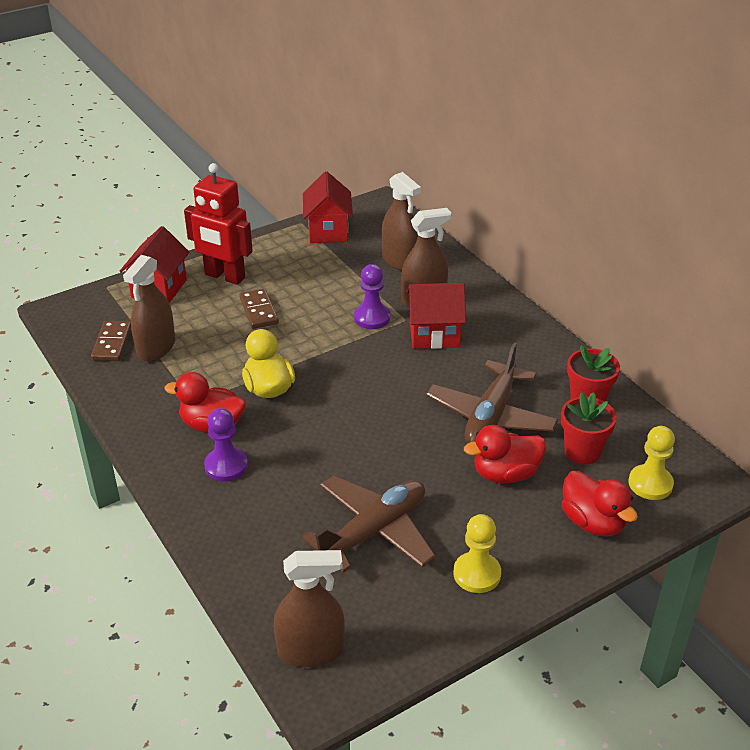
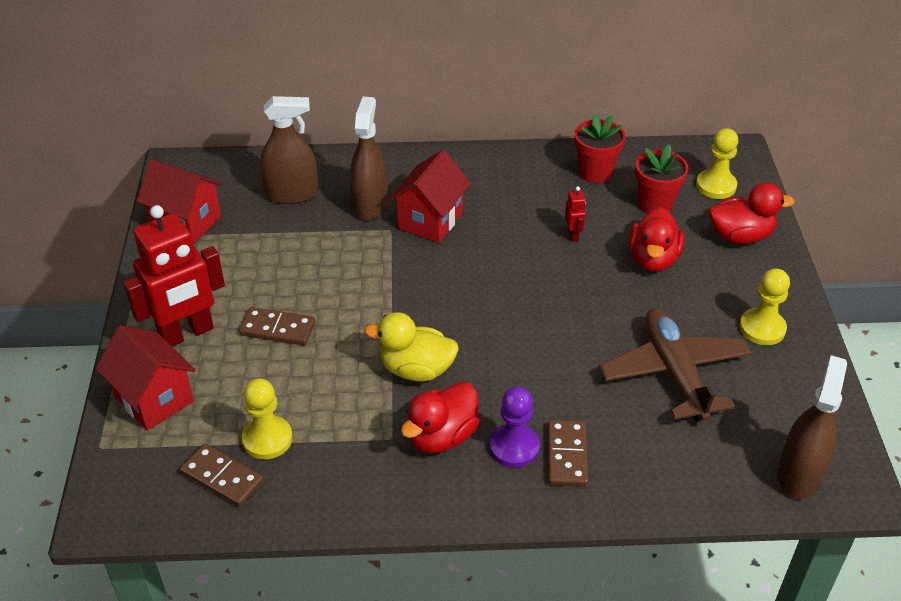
camera: 60 degrees left, 5 degrees up
brown spray bottle [123,255,175,361] -> yellow pawn [242,378,293,459]
purple pawn [354,264,390,329] -> none
brown plane [426,343,558,443] -> red robot [565,186,586,242]
none -> brown domino [548,420,588,487]

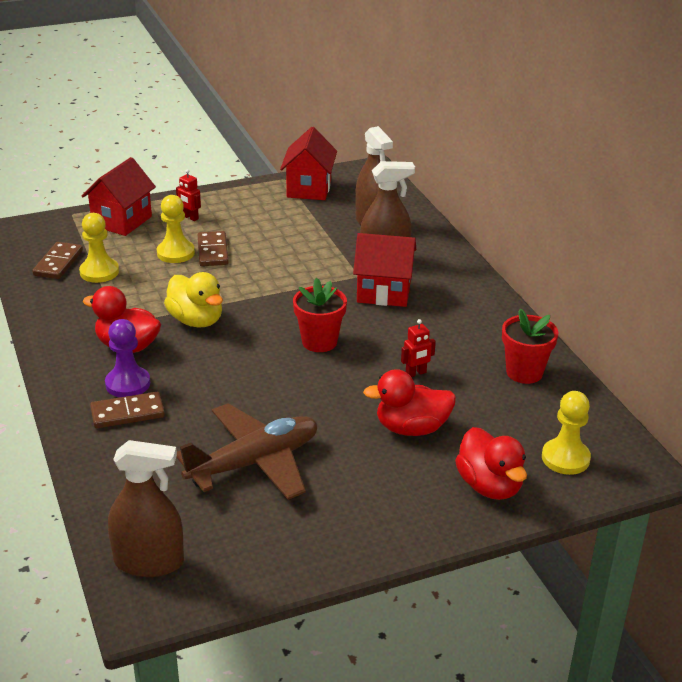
camera: 70 degrees right, 10 degrees down
red robot [124,205,225,347] -> red robot [176,169,201,221], size x0.41
yellow duck [364,312,459,382] -> yellow duck turned 150 degrees clockwise [164,272,223,327]
red flower pot [635,144,688,213] -> red flower pot moved to [293,278,347,352]
yellow pawn [739,268,790,345] -> yellow pawn moved to [157,195,195,263]

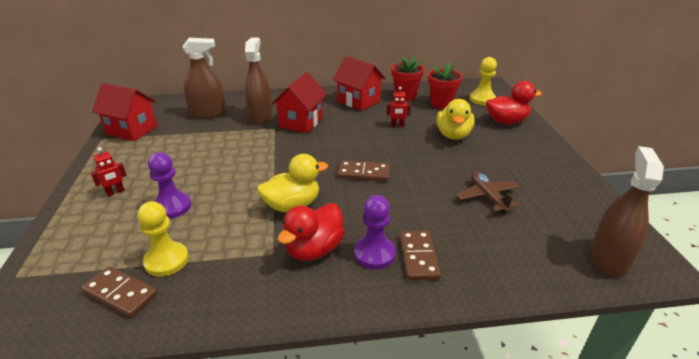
camera: 75 degrees left, 0 degrees up
red house [82,157,156,236] -> red house moved to [333,56,386,111]
yellow pawn [157,195,195,263] -> purple pawn [148,152,191,219]
brown plane [177,403,318,500] -> brown plane [456,172,520,214], size x0.58
brown domino [198,231,229,266] -> brown domino moved to [337,160,390,182]
red flower pot [293,278,347,352] -> red flower pot moved to [428,62,462,109]
red duck [363,369,456,436] -> yellow duck [436,99,474,140]
red robot [401,319,436,377] -> red robot turned 105 degrees clockwise [387,87,411,127]

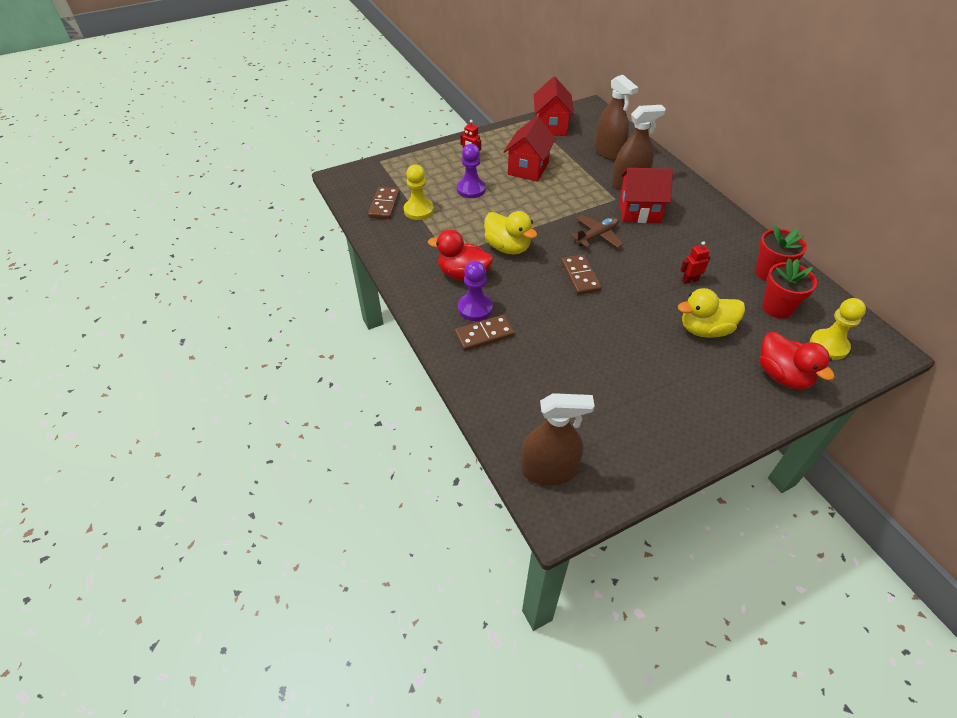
camera: 70 degrees right, 15 degrees up
red house [333,56,386,111] -> red house moved to [503,116,556,182]
red robot [387,87,411,127] -> red robot turned 90 degrees clockwise [680,241,710,284]
brown plane [456,172,520,214] -> brown plane moved to [570,215,623,248]

